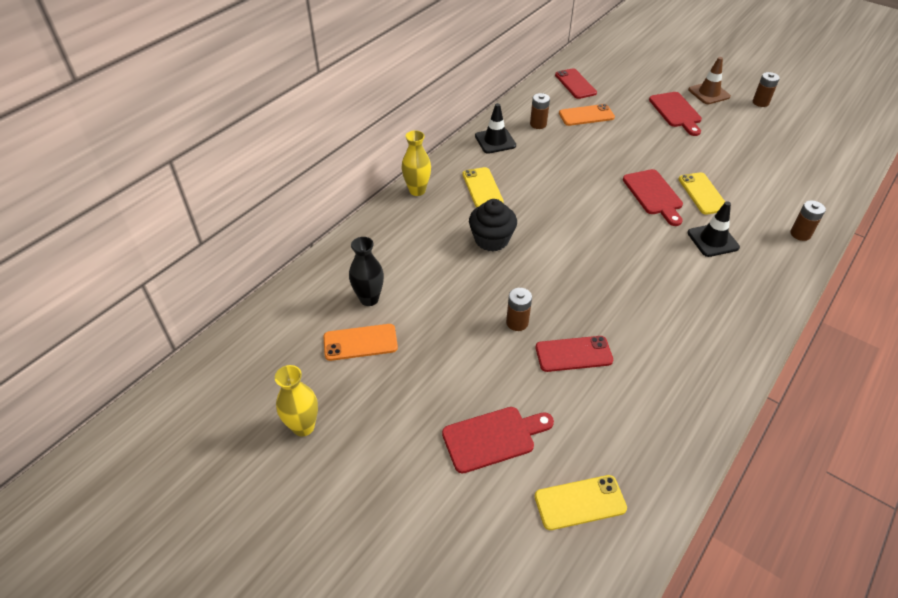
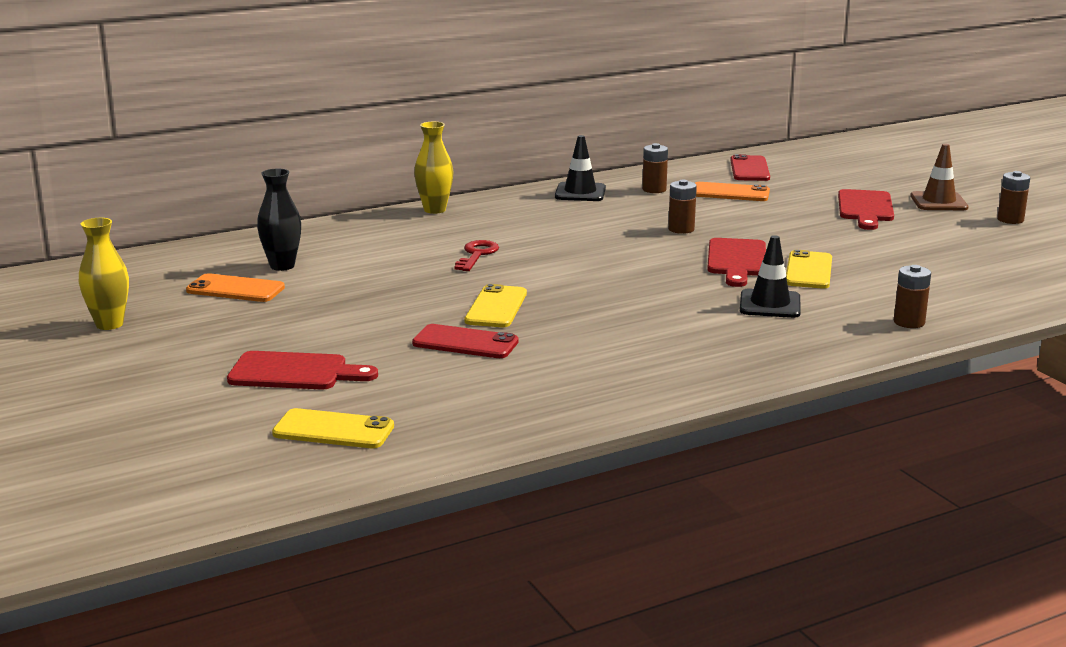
camera: 25 degrees right, 25 degrees down
yellow phone [463,167,504,208] -> yellow phone moved to [464,284,527,327]
black cupcake [469,199,517,252] -> red key [454,240,499,271]
brown battery [506,288,532,331] -> brown battery moved to [668,180,697,234]

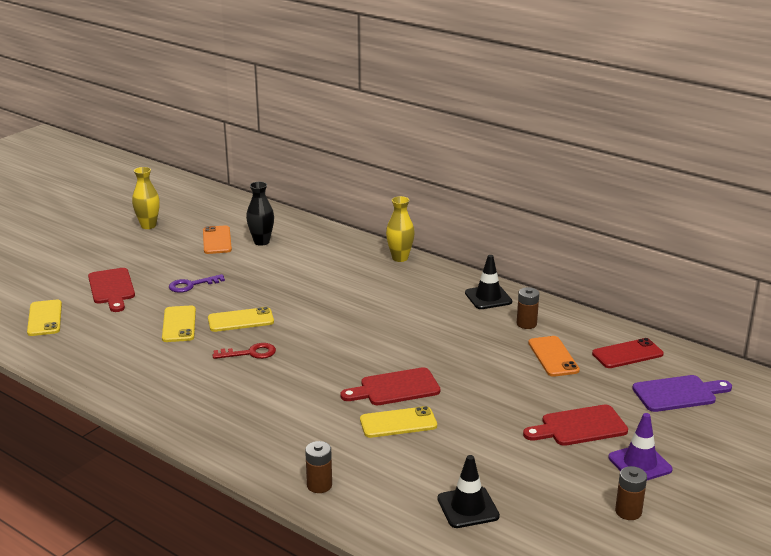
camera: 65 degrees right, 5 degrees up
red phone [412,324,519,358] -> yellow phone [162,305,196,342]
red key [454,240,499,271] -> red key moved to [212,343,276,359]
brown battery [668,180,697,234] -> none
black traffic cone [740,235,801,318] -> black traffic cone moved to [437,455,500,528]
brown traffic cone [910,144,968,210] -> purple traffic cone [608,413,673,480]
none -> purple key [169,274,225,293]
none -> purple cutting board [632,375,732,412]

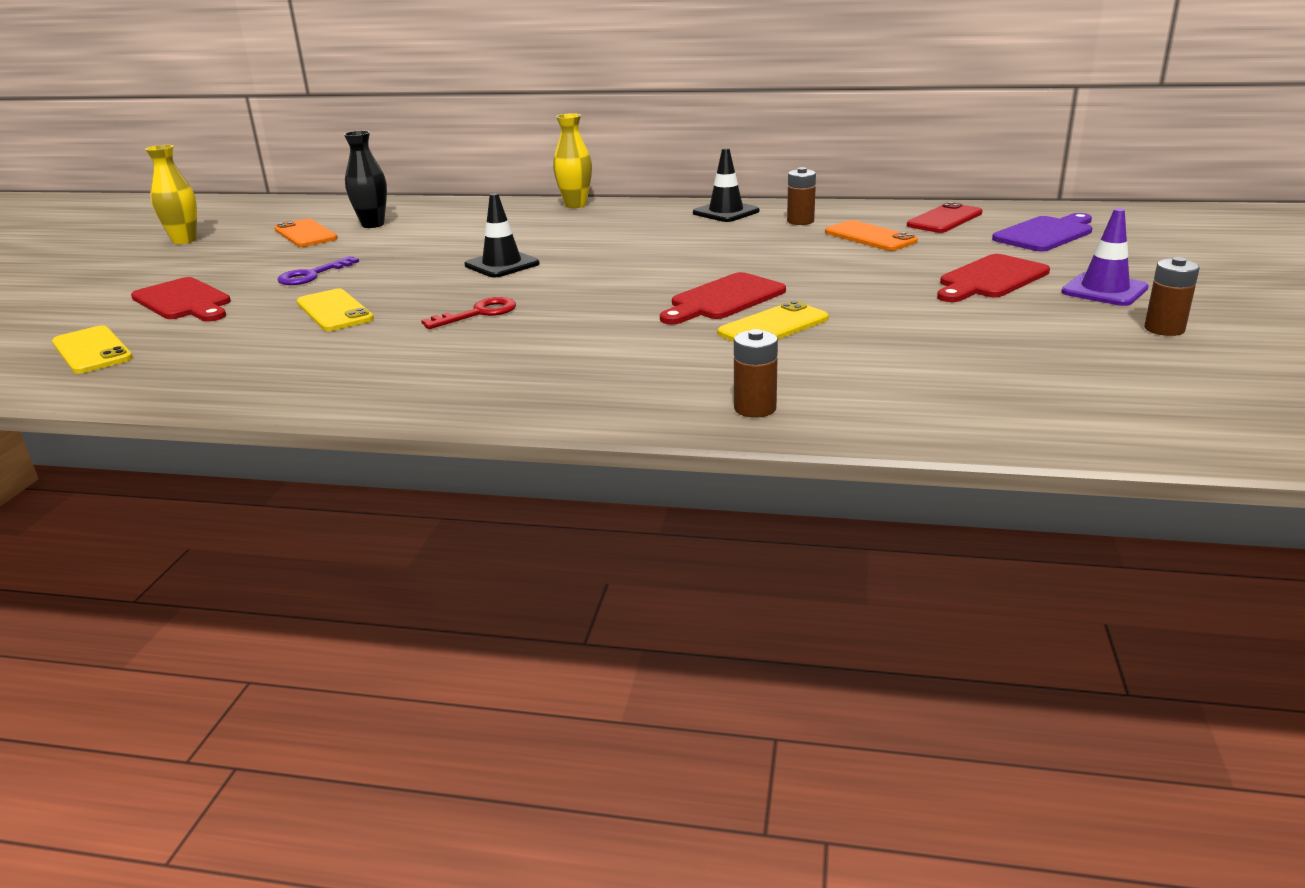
camera: 25 degrees left, 0 degrees up
yellow phone [208,307,274,332] -> none
black traffic cone [437,455,500,528] -> black traffic cone moved to [465,193,540,277]

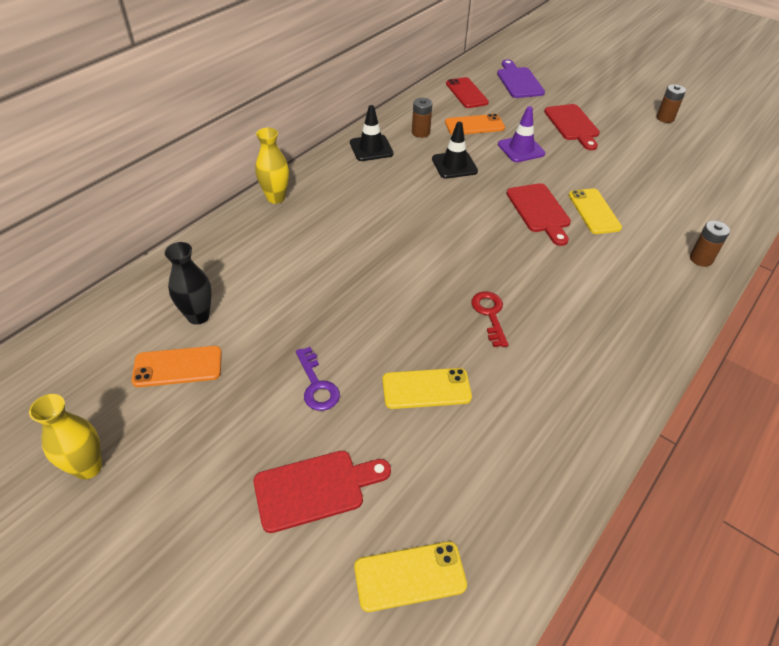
camera: 65 degrees left, 20 degrees up
black traffic cone [465,193,540,277] -> black traffic cone moved to [432,122,478,179]
purple traffic cone [1061,208,1149,306] -> purple traffic cone moved to [498,106,545,162]

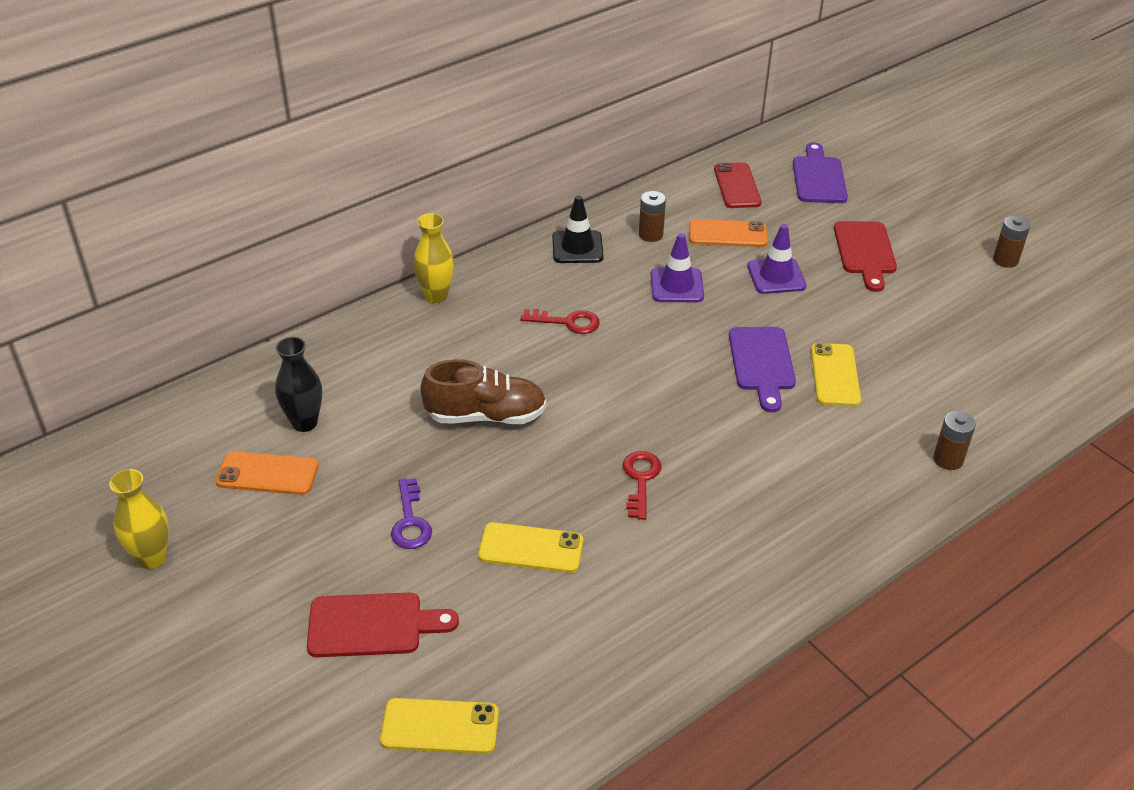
camera: 15 degrees right, 5 degrees down
black traffic cone [432,122,478,179] -> purple traffic cone [651,233,704,302]
red cutting board [507,183,571,246] -> purple cutting board [729,327,796,412]
none -> brown shoe [420,359,546,424]
none -> red key [521,309,600,334]

